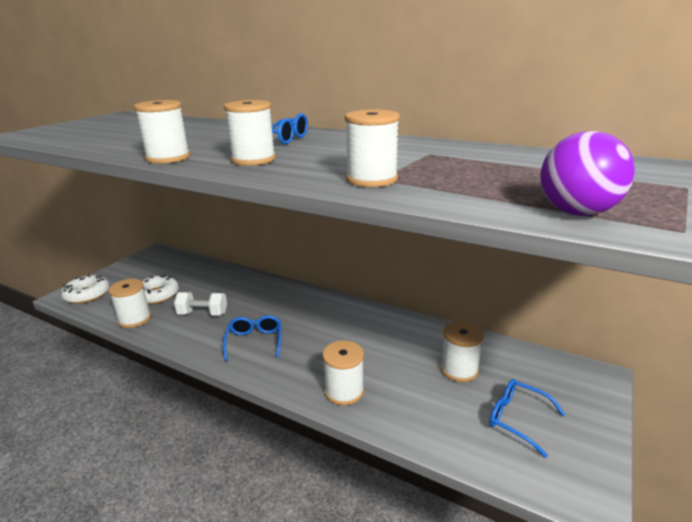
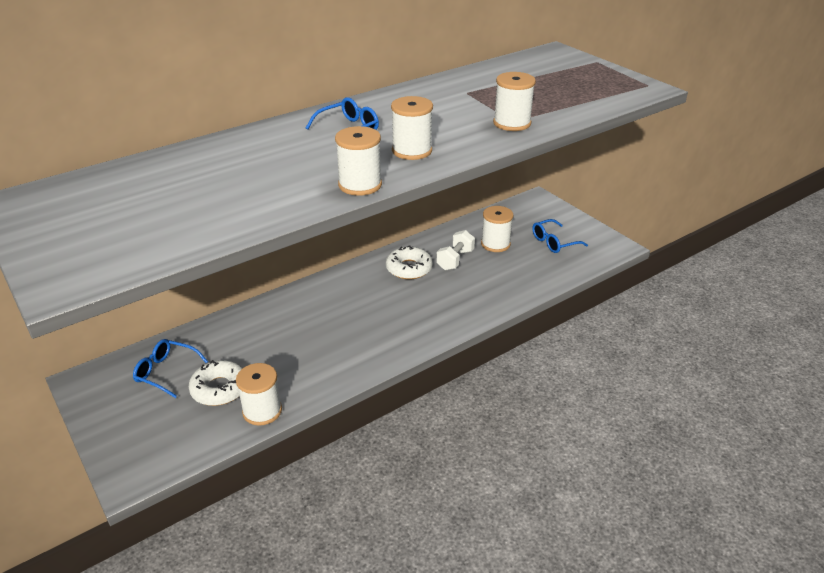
camera: 65 degrees left, 10 degrees up
white donut [61,275,110,304] -> white donut moved to [386,245,433,279]
white dumbbell [174,292,227,316] -> white dumbbell moved to [436,230,475,270]
blue glasses [223,315,281,361] -> blue glasses moved to [133,339,208,398]
white spool [322,340,364,405] -> none
purple ball [540,131,635,216] -> none

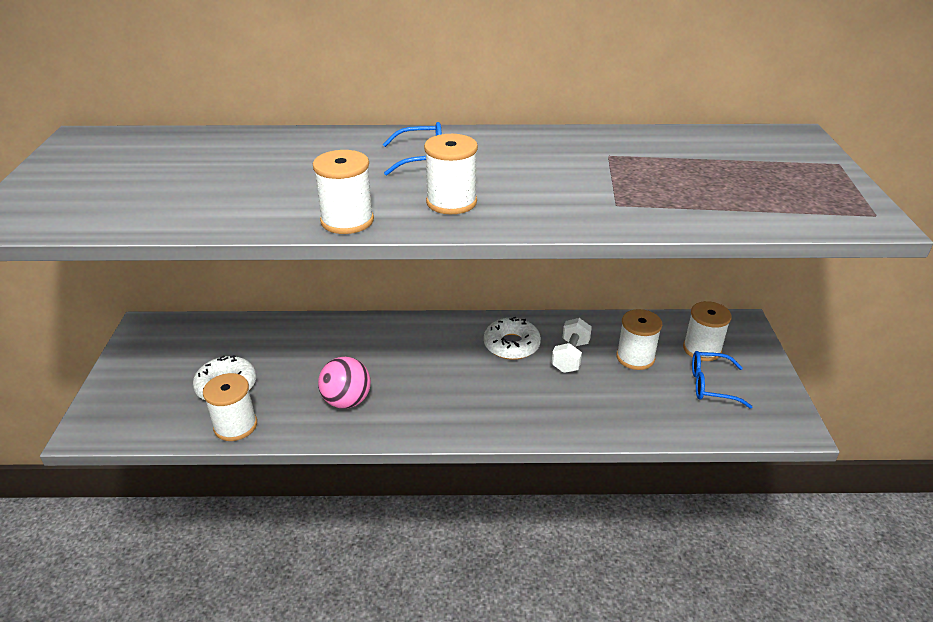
camera: 35 degrees right, 0 degrees up
blue glasses [133,339,208,398] -> none
white dumbbell [436,230,475,270] -> white dumbbell turned 45 degrees counterclockwise [552,318,592,373]
white spool [493,72,536,131] -> white spool moved to [683,301,732,361]
none -> pink ball [318,357,371,409]

